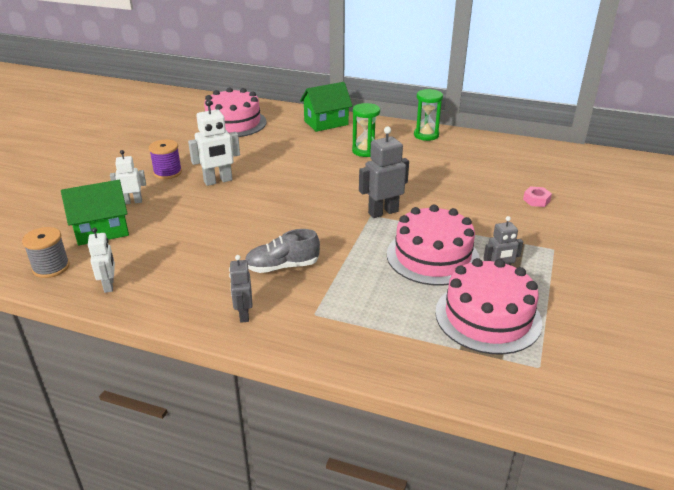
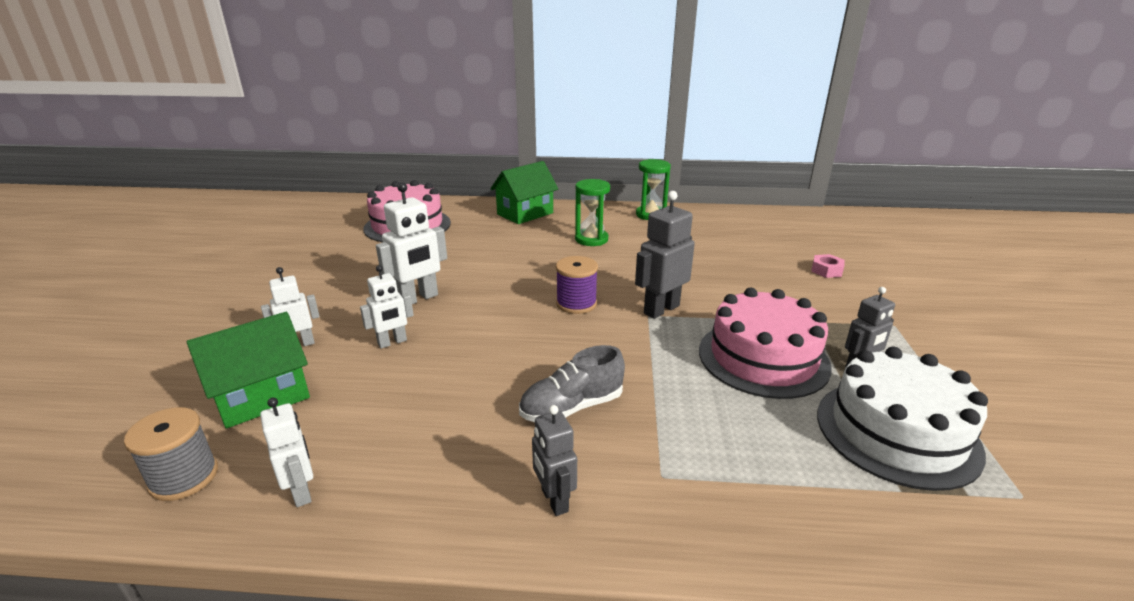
camera: 15 degrees left, 5 degrees down
purple spool [149,140,182,179] -> purple spool moved to [556,256,598,314]
pink cake [435,258,542,354] -> white cake [817,347,988,491]
none -> white robot [360,265,414,349]

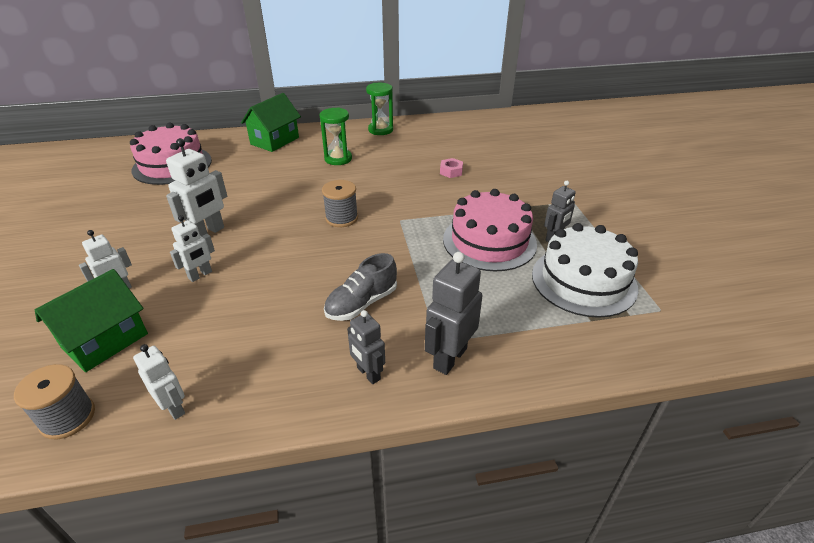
camera: 15 degrees left, 10 degrees up
purple spool [556,256,598,314] -> grey spool [322,180,358,227]
grey robot [635,191,695,319] -> grey robot moved to [425,252,482,375]
pink nut [811,254,845,278] -> pink nut moved to [440,158,463,178]

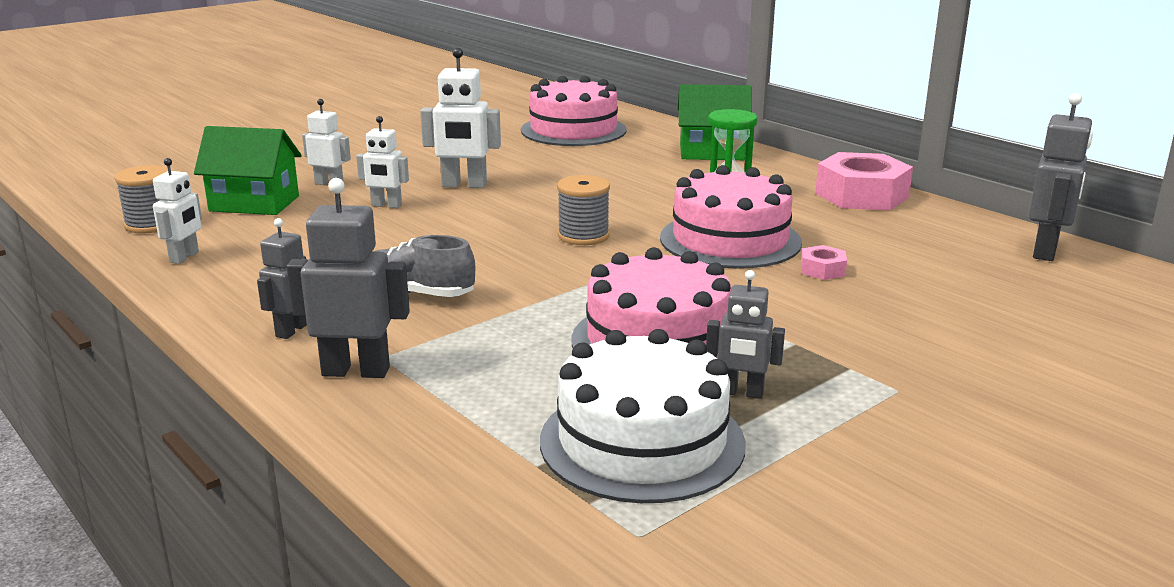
camera: 60 degrees right, 15 degrees down
green hourglass [366,83,393,135] -> pink nut [815,152,913,210]
none -> pink cake [660,165,802,269]
none -> grey robot [1029,93,1093,261]

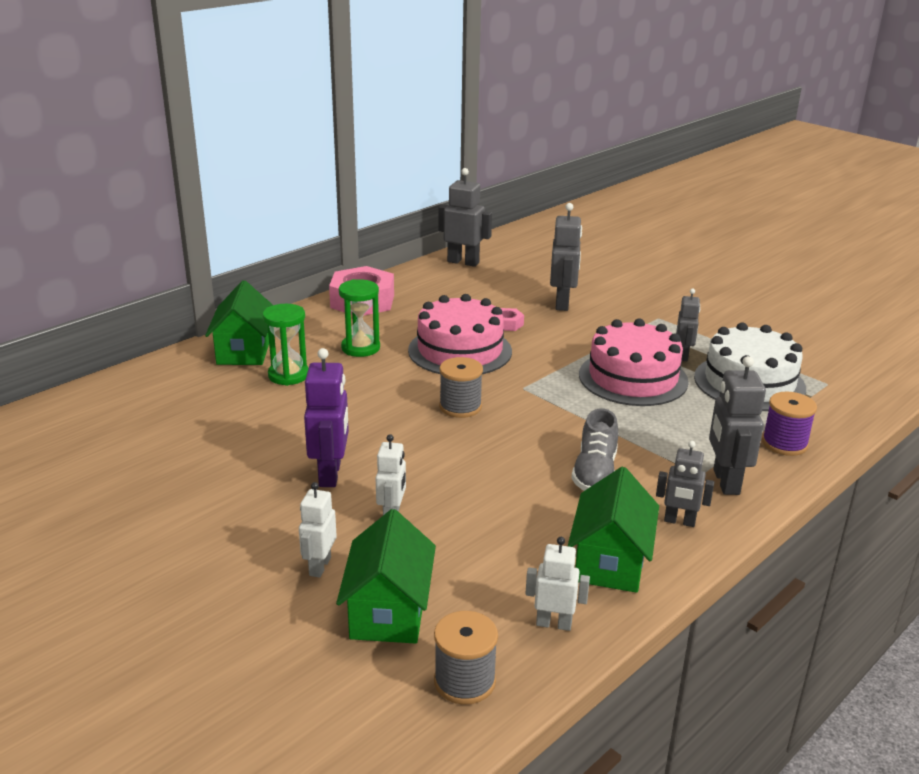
camera: 95 degrees left, 5 degrees up
white robot [420,48,501,188] -> purple robot [304,348,349,487]
pink cake [521,76,627,146] -> none
none -> green hourglass [263,304,309,386]
none -> grey robot [550,203,582,311]
none -> green house [568,467,659,593]
none -> purple spool [762,392,817,456]

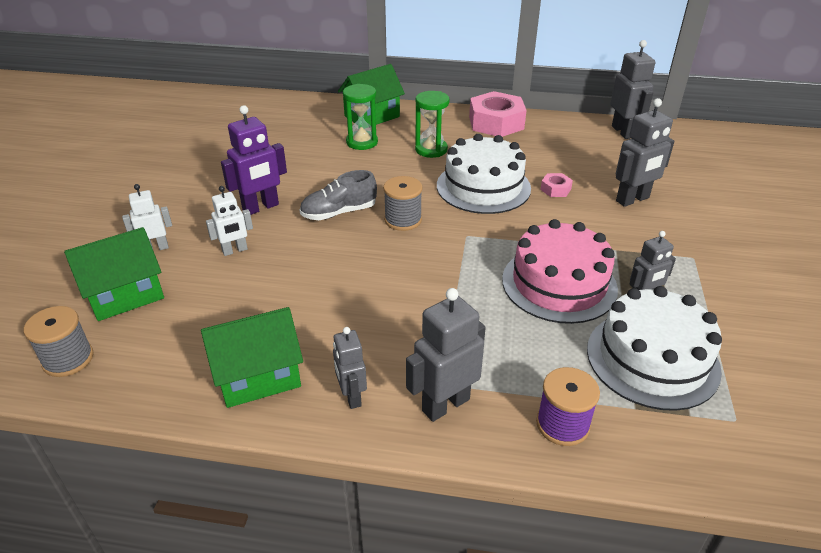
camera: 55 degrees right, 10 degrees up
pink cake [408,294,512,374] -> white cake [437,134,531,214]
white robot [525,537,590,631] -> none
grey shoe [572,408,618,491] -> grey shoe moved to [300,170,377,220]

